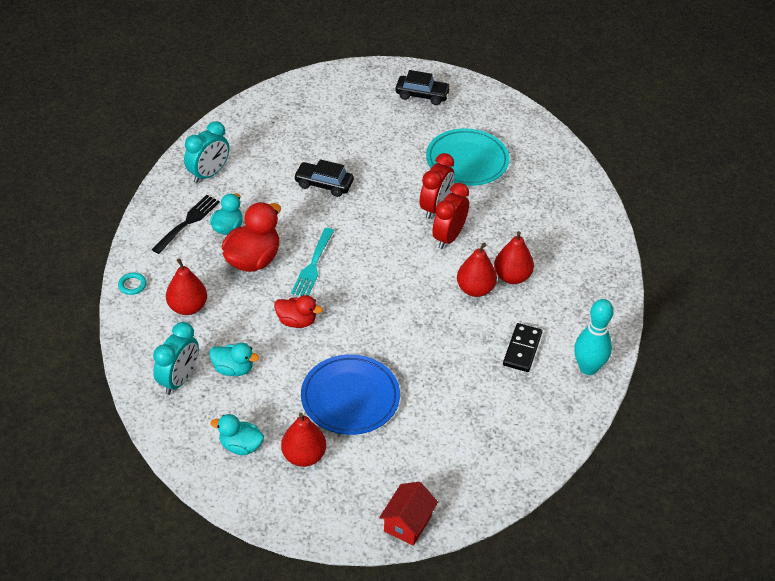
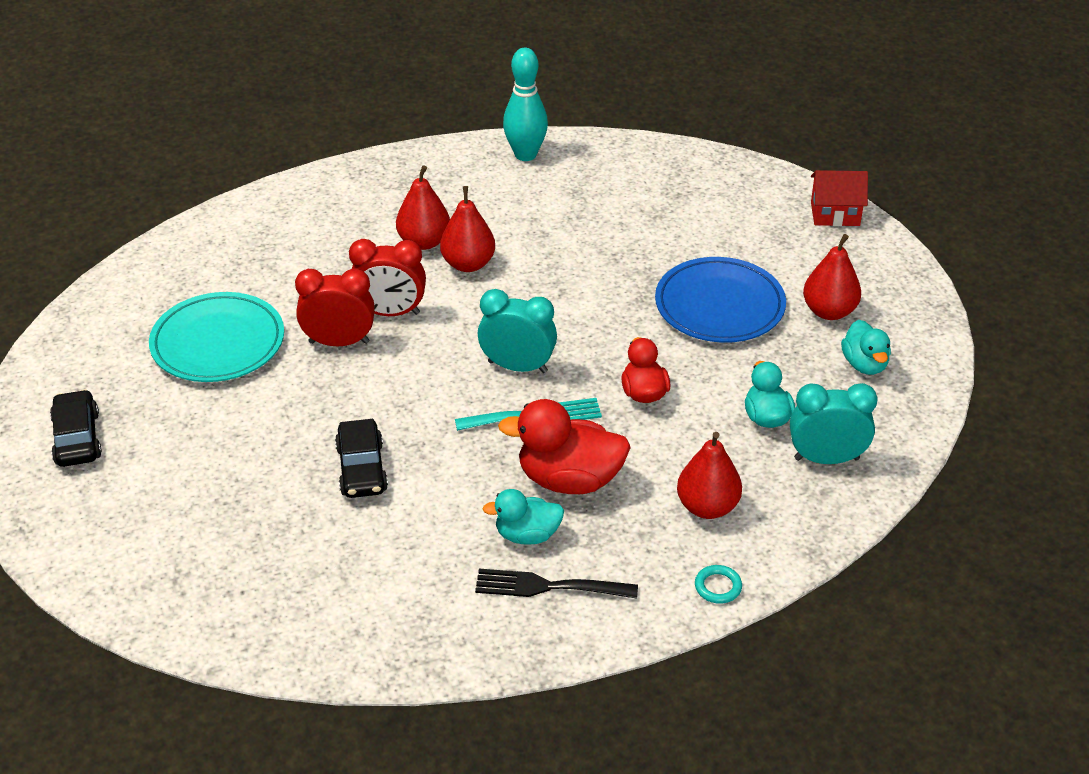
camera: 115 degrees left, 5 degrees down
turquoise clock [184,121,229,183] -> turquoise clock moved to [478,289,557,373]
black domino [503,323,542,372] -> none

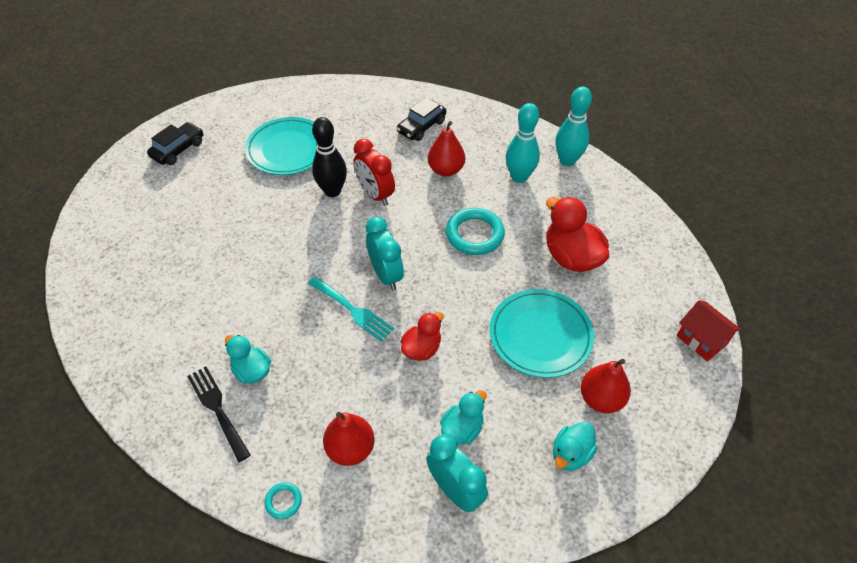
camera: 50 degrees right, 10 degrees up
red clock [295,269,375,346] -> black bowling pin [312,117,347,197]
black car [335,419,388,498] -> black car moved to [396,97,446,141]
red pear [440,186,495,272] -> none
red duck [498,399,631,494] -> red duck moved to [546,197,609,272]
blue plate [655,257,786,343] -> turquoise plate [490,289,594,378]
none -> turquoise ring [446,208,505,255]
none -> turquoise bowling pin [506,103,540,183]

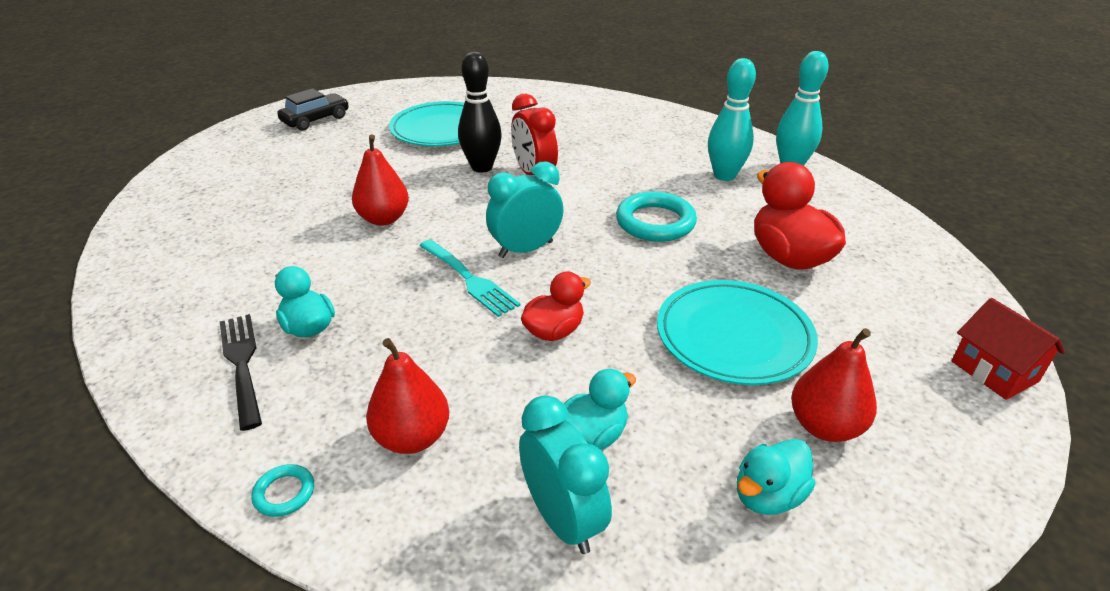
camera: 10 degrees right, 15 degrees down
turquoise clock [366,217,404,291] -> turquoise clock turned 105 degrees counterclockwise [486,161,563,258]
black car [396,97,446,141] -> none
red pear [428,121,465,177] -> red pear moved to [352,135,409,226]

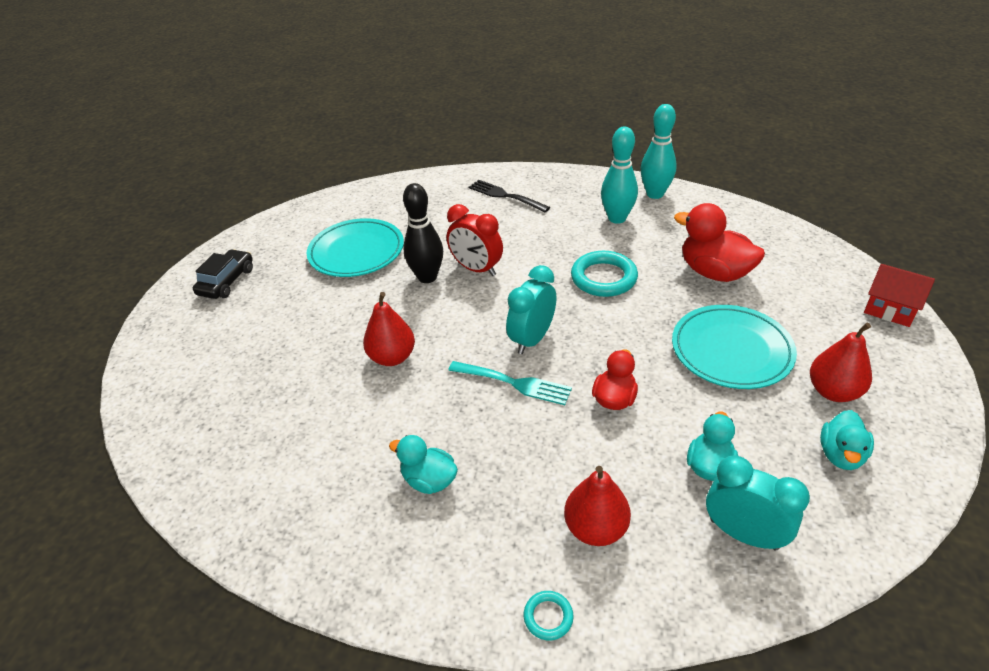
camera: 25 degrees left, 5 degrees up
black fork [220,314,262,431] -> black fork moved to [469,180,550,213]

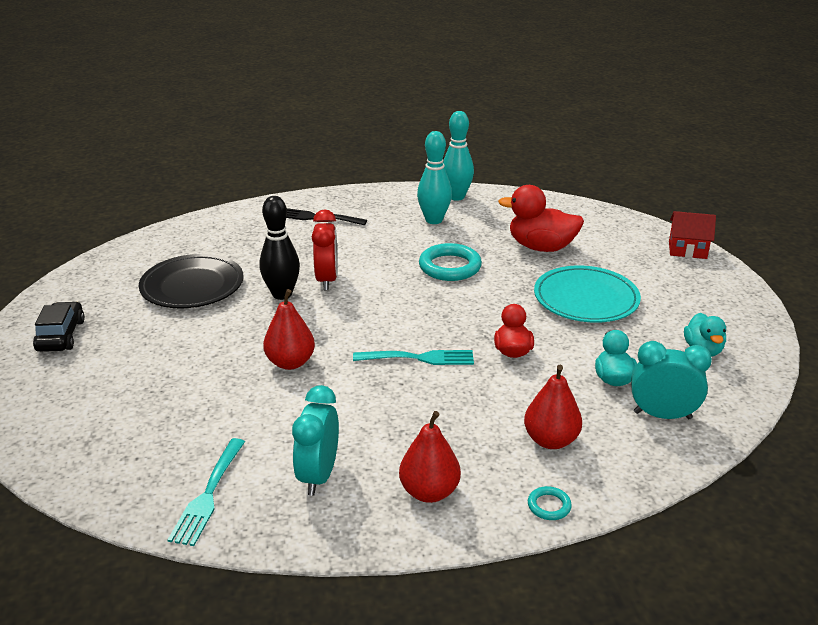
camera: 25 degrees left, 10 degrees down
turquoise plate [306,218,404,277] -> black plate [139,254,244,308]
turquoise duck [389,435,458,494] -> none
red clock [447,204,503,276] -> red clock turned 105 degrees counterclockwise [312,209,338,290]
turquoise clock [506,265,557,354] -> turquoise clock moved to [292,385,339,496]
red pear [810,322,872,402] -> red pear moved to [399,411,461,503]
none -> turquoise fork [167,438,245,546]

